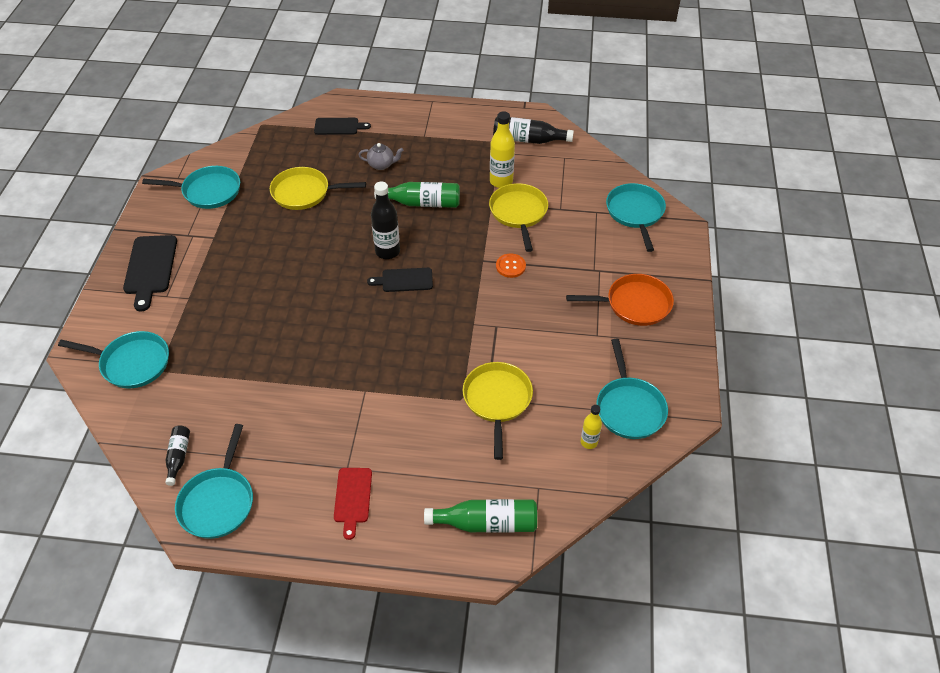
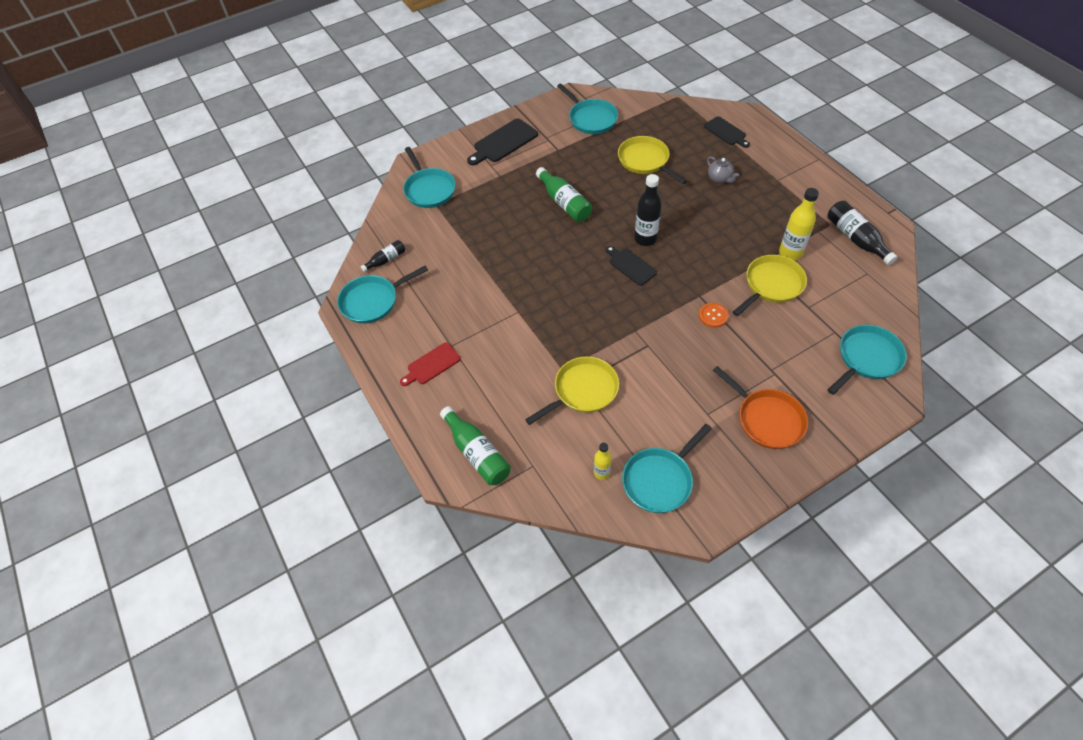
camera: 55 degrees right, 5 degrees up
green bottle [374,182,460,208] -> green bottle moved to [536,167,592,222]

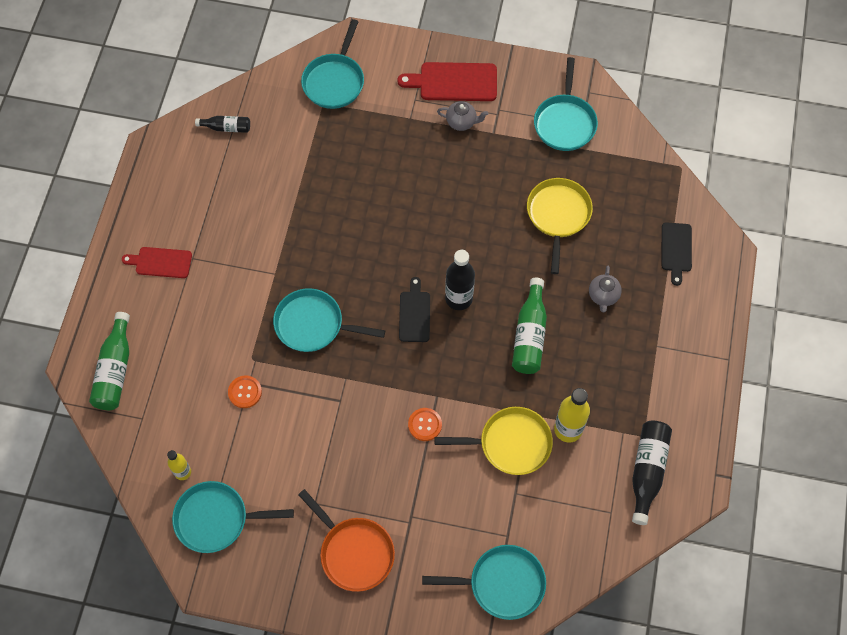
camera: 40 degrees right, 10 degrees up
turquoise pan [337,266,428,324] -> turquoise pan moved to [273,288,385,352]
black cutting board [467,118,538,165] -> red cutting board [397,62,497,101]
yellow pan [525,356,619,425] -> orange button [228,376,262,408]
green bottle [536,167,592,222] -> green bottle moved to [512,278,547,374]
orange pan [713,366,808,449] -> orange pan turned 45 degrees counterclockwise [298,489,395,592]
none -> grey teapot [437,101,489,131]

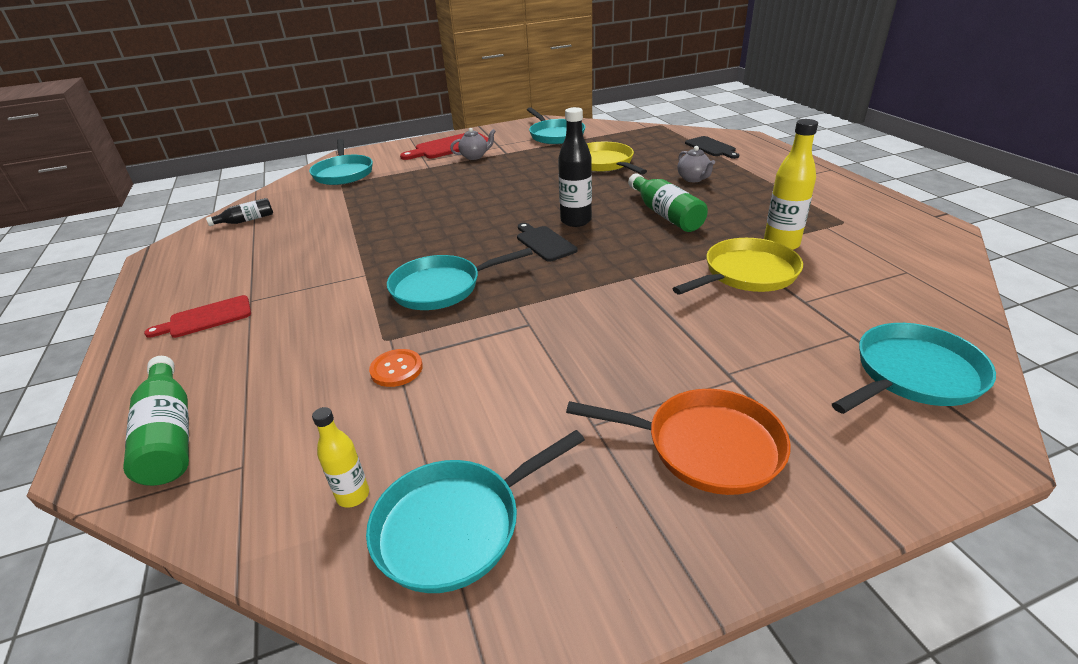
camera: 30 degrees left, 30 degrees down
orange button [408,408,442,441] -> none
black bottle [632,421,672,525] -> none

